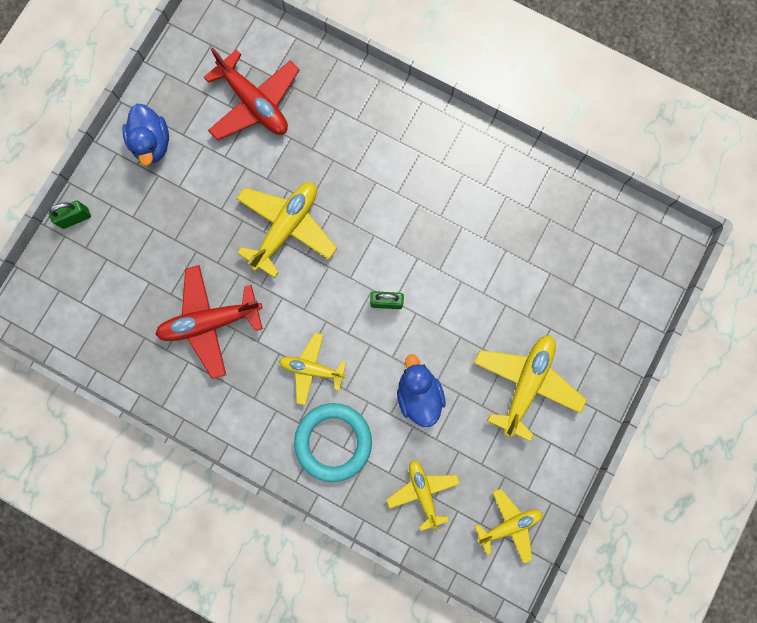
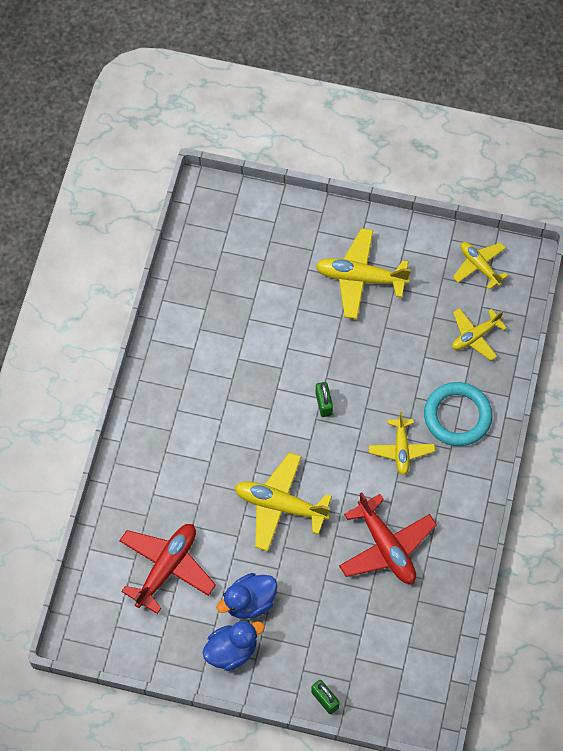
camera: 105 degrees left, 15 degrees down
blue duck [397,354,445,427] -> blue duck moved to [216,573,277,619]

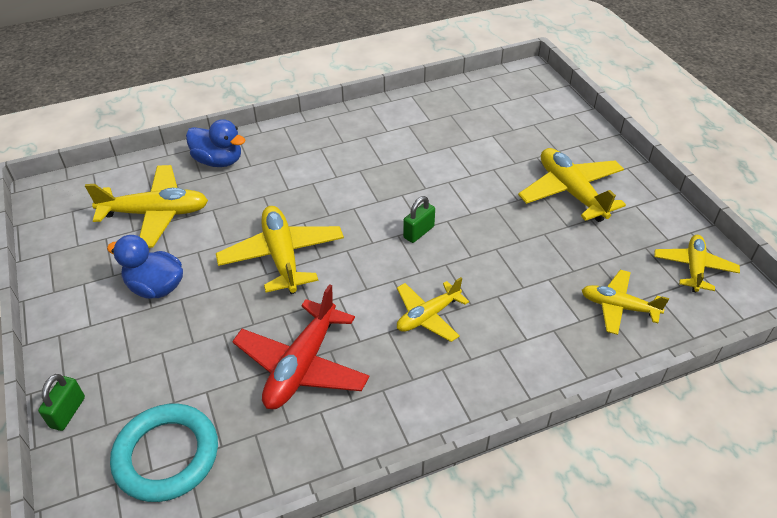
camera: 55 degrees right, 20 degrees down
red plane [119,524,216,614] -> yellow plane [85,165,208,248]
blue duck [202,621,265,671] -> blue duck moved to [186,119,245,167]
turquoise ring [424,382,492,446] -> turquoise ring moved to [110,404,218,502]

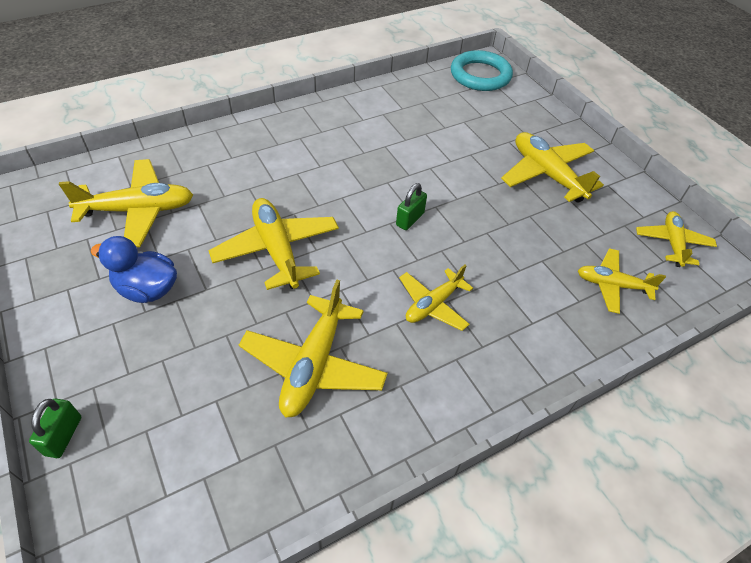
camera: 10 degrees left, 5 degrees up
turquoise ring [110,404,218,502] -> turquoise ring moved to [451,50,513,91]
blue duck [186,119,245,167] -> none
red plane [232,284,369,409] -> yellow plane [239,280,388,418]

